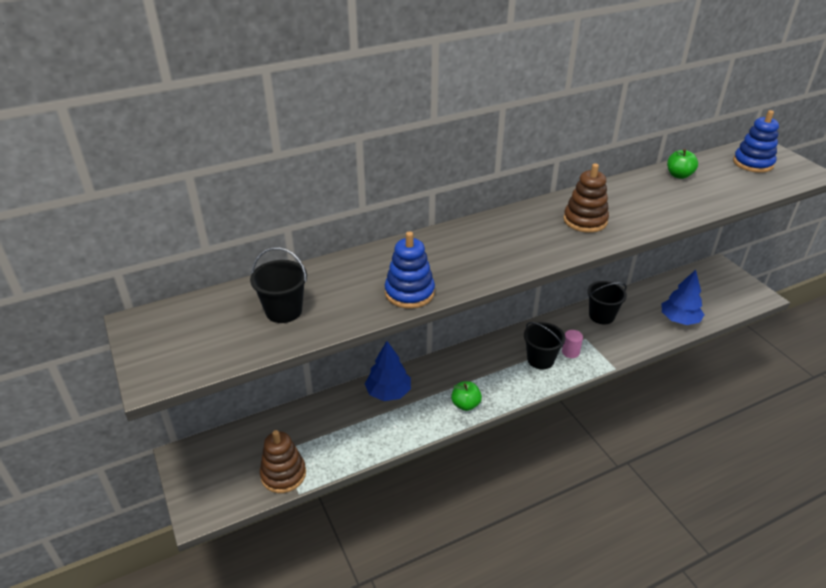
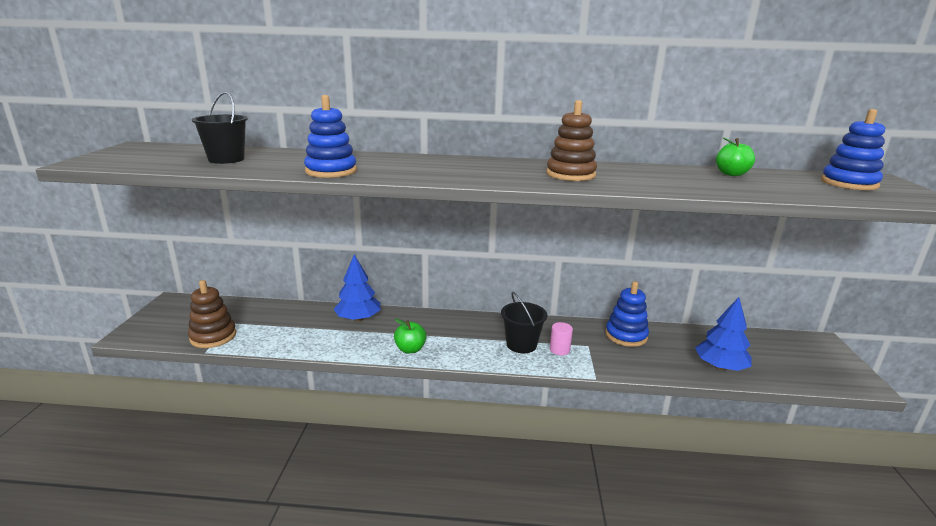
camera: 30 degrees right, 15 degrees down
black bucket [587,281,627,324] -> blue stacking toy [605,281,649,347]

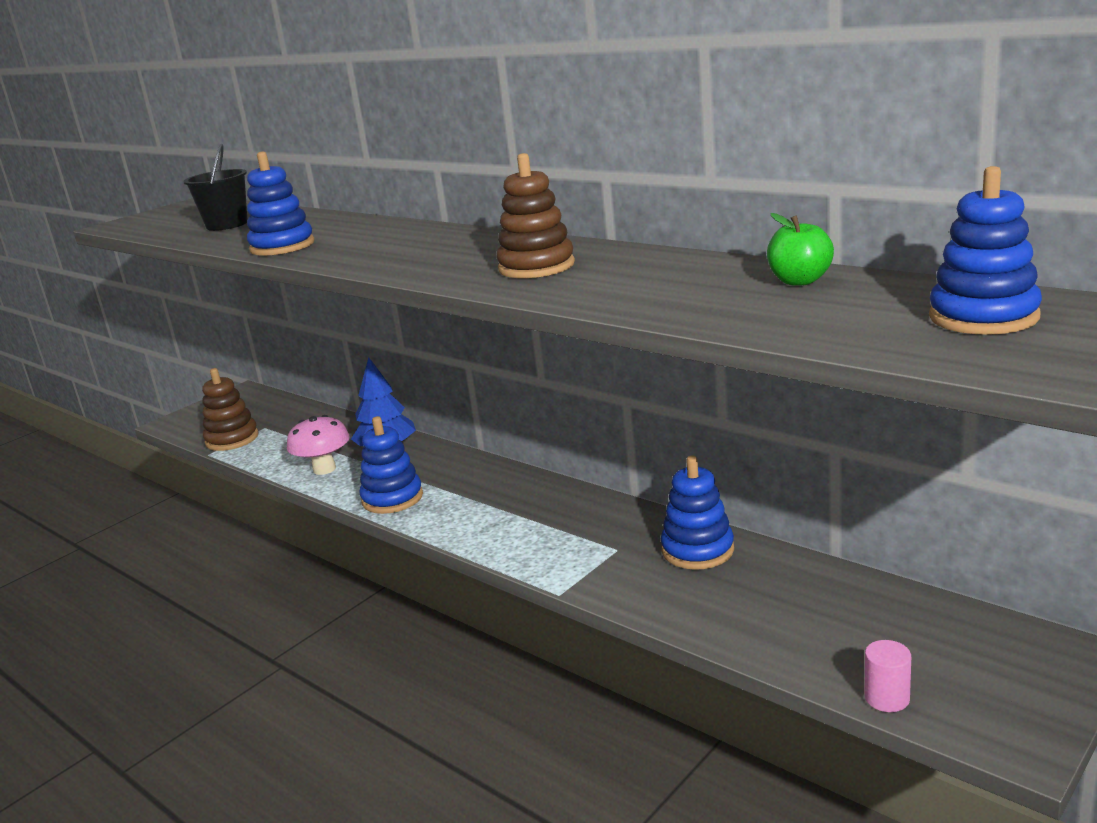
camera: 40 degrees right, 0 degrees up
green apple [394,318,427,353] -> blue stacking toy [359,416,423,514]
black bucket [501,292,547,353] -> none
pink cylinder [550,322,573,355] -> pink cylinder moved to [864,640,911,712]
blue tree [695,297,752,371] -> none
none -> pink mushroom [287,415,350,475]

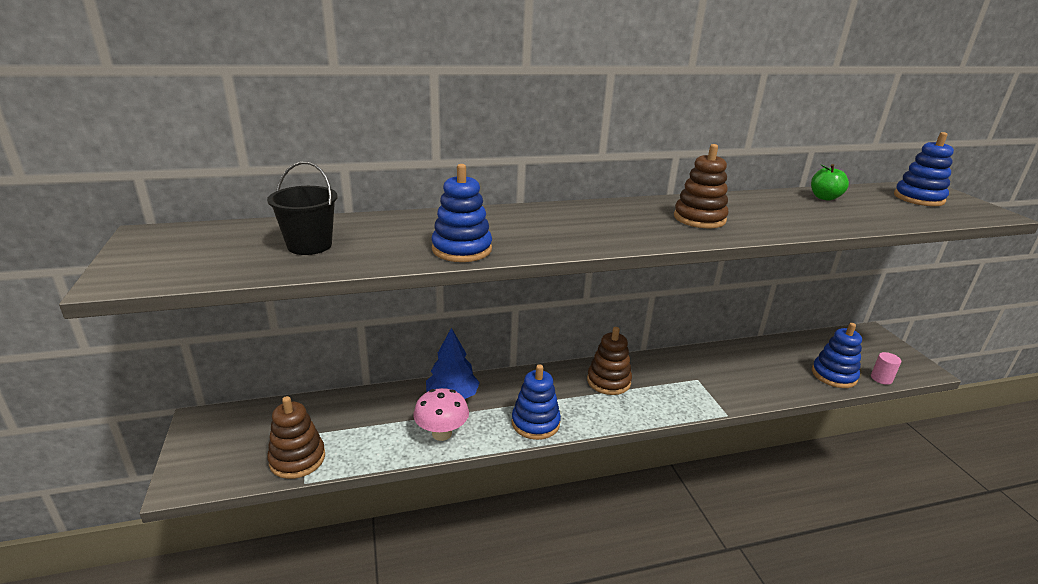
camera: 60 degrees left, 5 degrees up
blue stacking toy [661,456,734,570] -> blue stacking toy moved to [812,323,862,388]
none -> brown stacking toy [587,327,632,395]

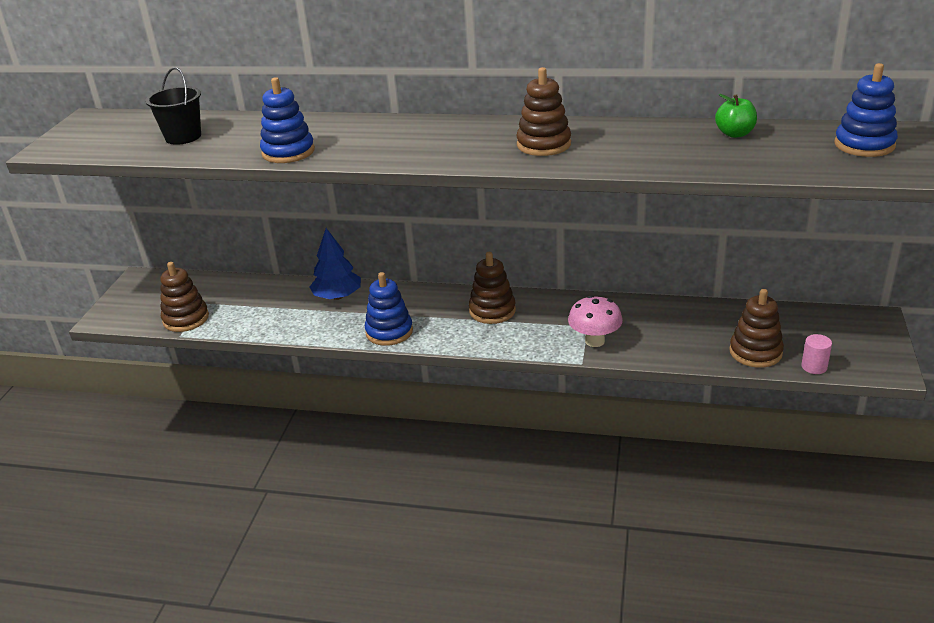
camera: 30 degrees right, 5 degrees up
pink mushroom [413,388,469,441] -> pink mushroom moved to [568,295,623,347]
blue stacking toy [812,323,862,388] -> brown stacking toy [729,289,784,368]

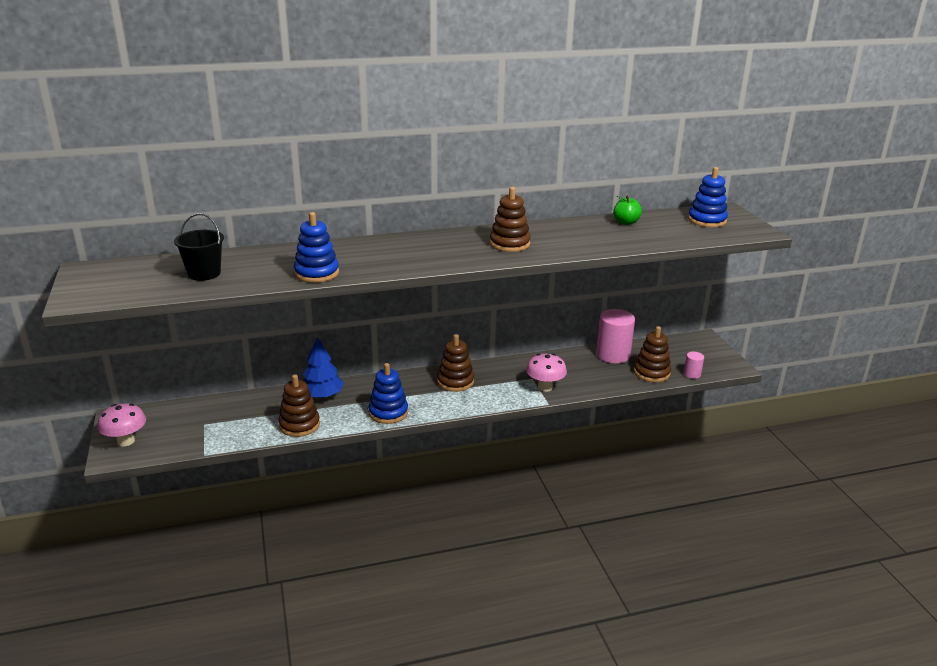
camera: 30 degrees left, 5 degrees down
brown stacking toy [160,262,209,332] -> brown stacking toy moved to [278,374,320,437]
none -> pink mushroom [97,403,146,446]
none -> pink cylinder [596,309,635,363]

